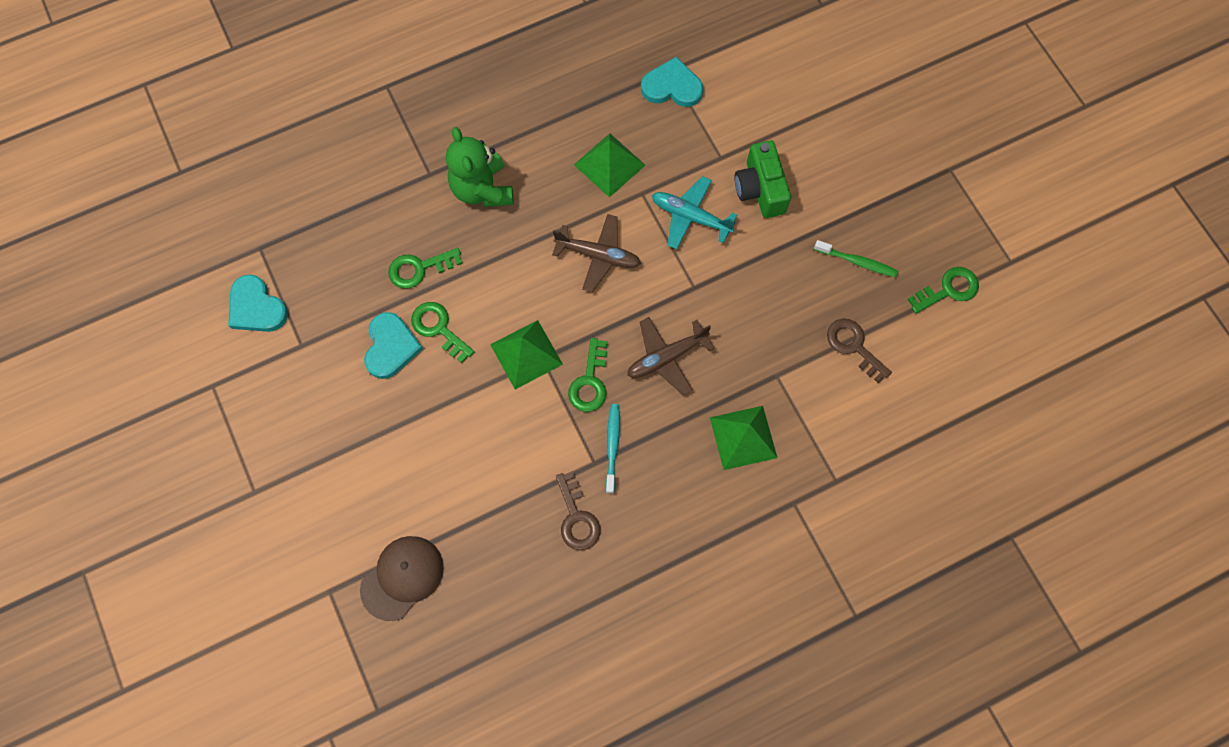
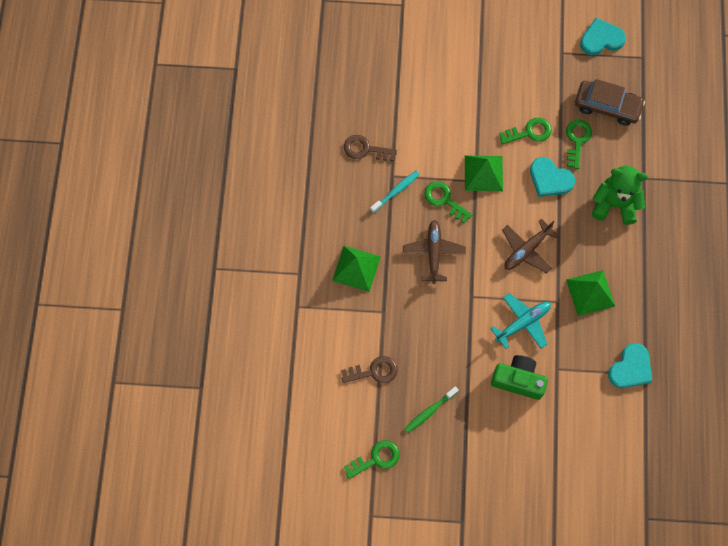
camera: 120 degrees right, 0 degrees up
brown cap [360,536,444,621] -> none
turquoise heart [364,312,423,379] -> turquoise heart moved to [530,157,575,197]
turquoise toothbrush [606,404,620,493] -> turquoise toothbrush turned 75 degrees counterclockwise [370,171,420,213]
green key [907,267,979,314] -> green key turned 120 degrees counterclockwise [344,440,399,479]
none -> brown car [575,79,645,126]

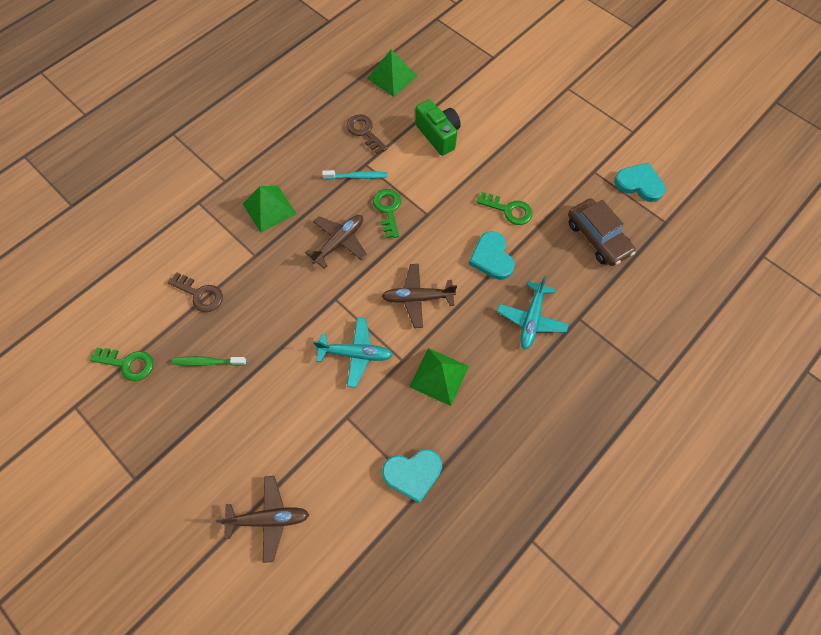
camera: 40 degrees right, 5 degrees down
green pyramid [465,156,503,191] -> green pyramid moved to [367,50,417,97]
green camera [491,355,548,400] -> green camera moved to [415,99,461,156]
green key [566,120,592,169] -> none
green teddy bear [592,166,648,225] -> turquoise plane [497,276,569,350]
none -> brown plane [216,476,309,563]

